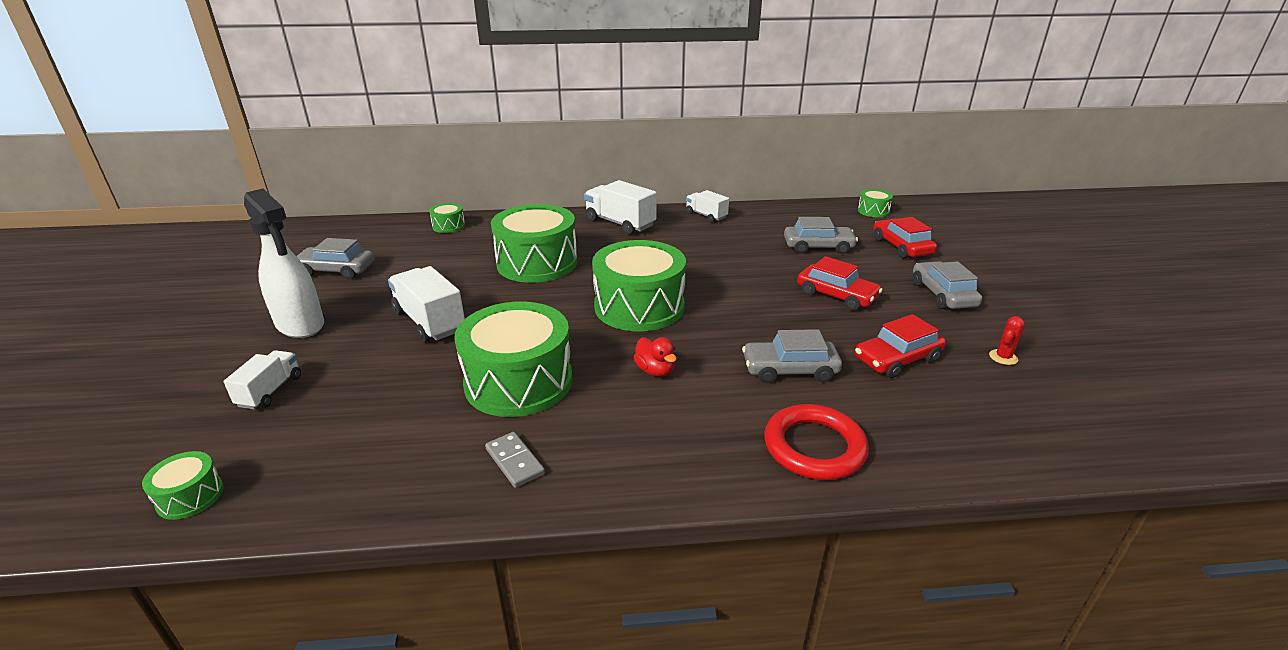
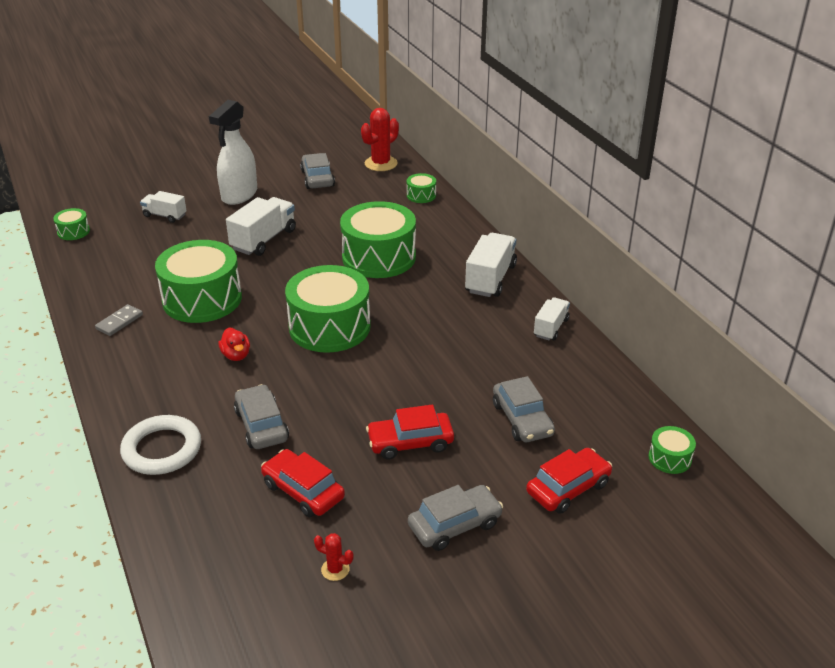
camera: 70 degrees right, 5 degrees up
white truck [223,350,301,409] -> white truck turned 150 degrees counterclockwise [140,191,187,223]
red duck [634,337,677,377] -> red duck turned 60 degrees counterclockwise [219,327,250,361]
red ring [764,404,869,480] -> white ring [120,415,201,475]
red car [797,256,882,311] -> red car turned 60 degrees clockwise [366,405,454,459]
none -> red cactus [361,108,399,171]

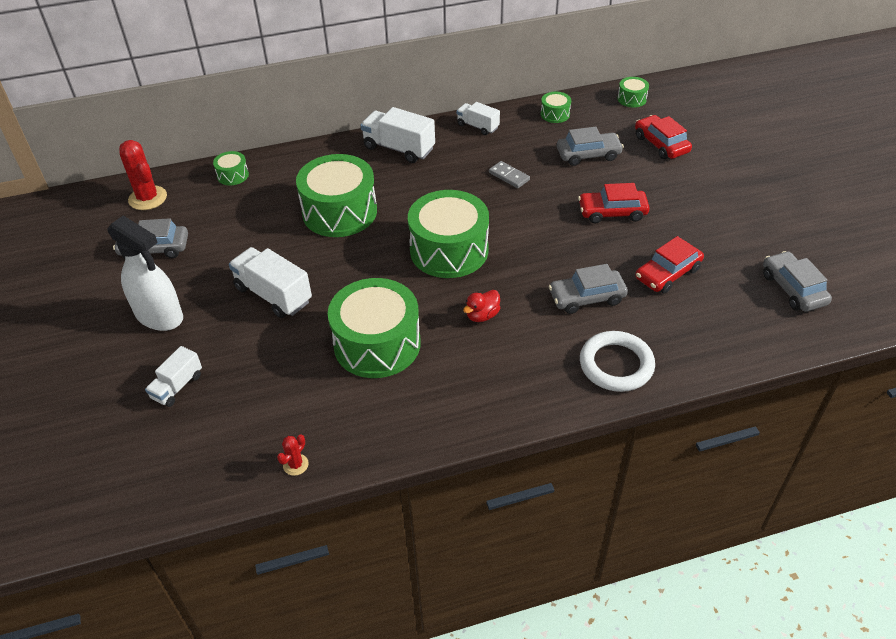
camera: 80 degrees left, 10 degrees up
green drum [53,208,90,240] -> green drum moved to [541,92,571,123]
grey domino [95,304,143,336] -> grey domino moved to [489,161,530,188]
red duck [219,327,250,361] -> red duck turned 150 degrees clockwise [463,290,500,322]
red cactus [314,533,354,581] -> red cactus moved to [277,434,309,476]
red car [366,405,454,459] -> red car turned 90 degrees clockwise [578,183,650,224]
grey car [408,485,503,551] -> grey car moved to [763,251,832,312]

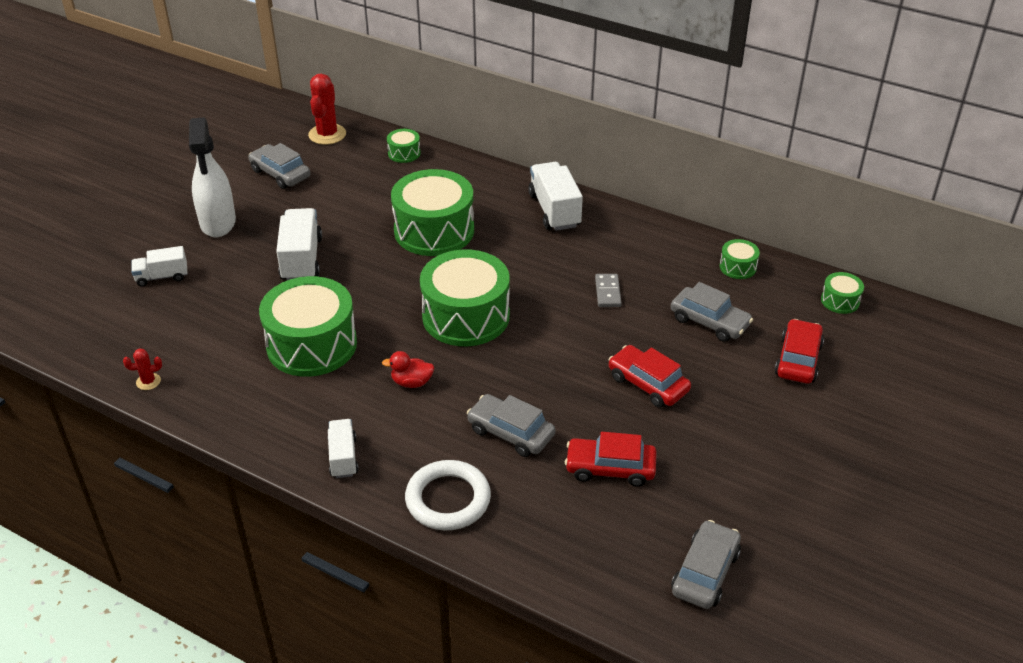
camera: 45 degrees right, 5 degrees down
white truck [457,102,500,135] -> white truck moved to [328,419,359,478]

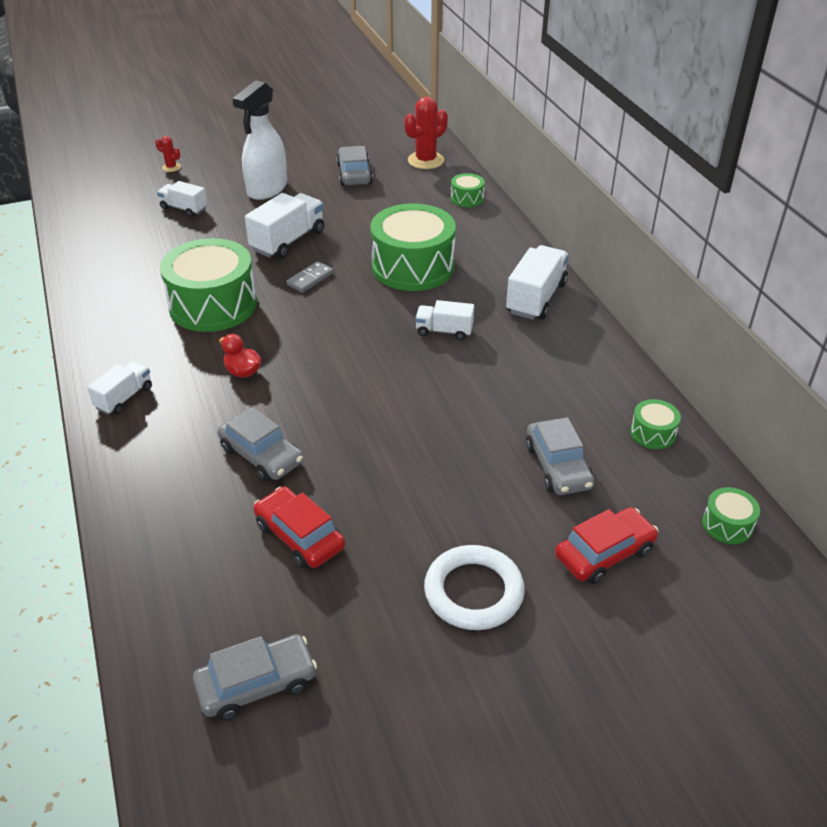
camera: 40 degrees right, 0 degrees up
red cactus [123,348,162,390] -> red cactus moved to [155,136,181,172]
white ring [405,460,491,531] -> white ring moved to [424,545,525,630]
green drum [420,249,510,346] -> none
grey car [467,394,555,457] -> grey car turned 150 degrees clockwise [217,407,303,482]
grey domino [595,274,622,307] -> grey domino moved to [286,261,333,293]
red car [608,345,691,407] -> none
none -> white truck [415,300,474,340]

